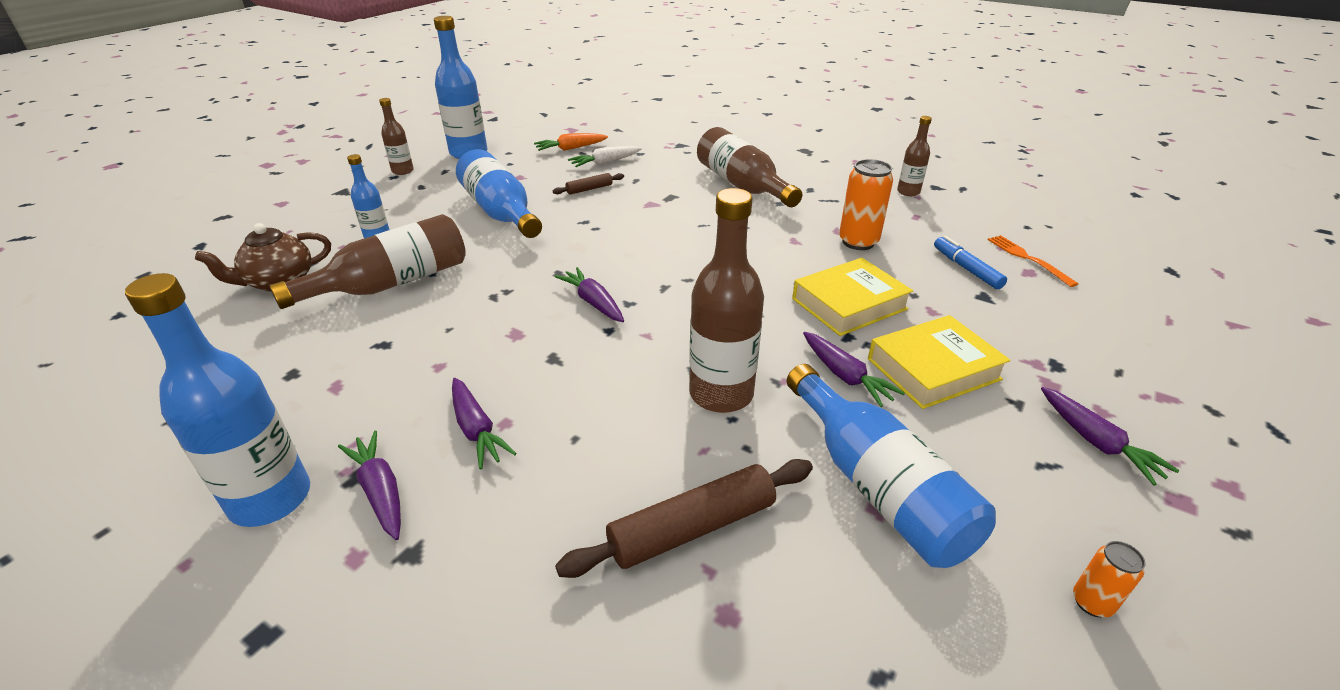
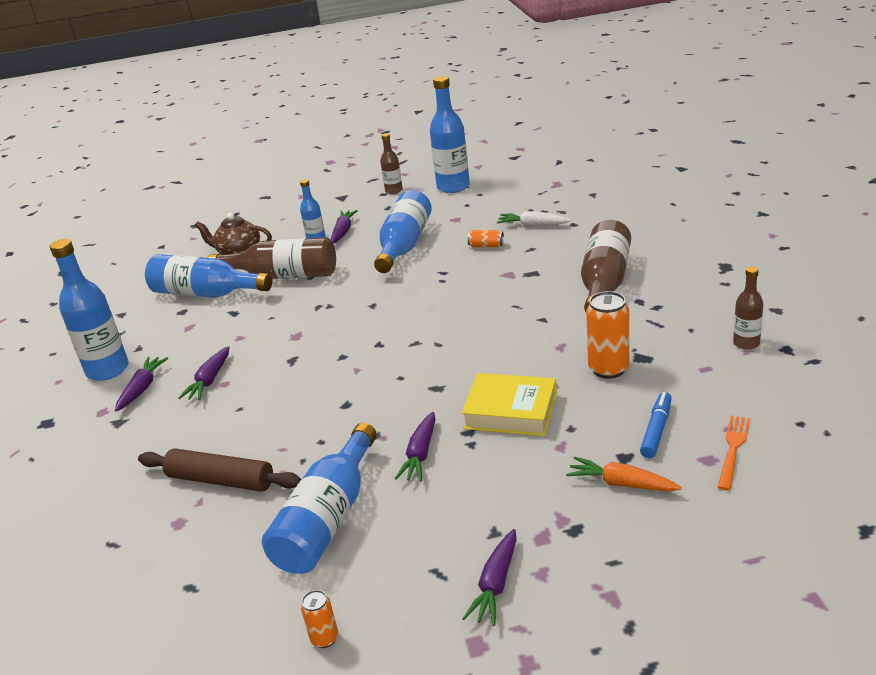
camera: 50 degrees right, 5 degrees down
orange carrot [534,133,608,151] -> orange carrot moved to [566,457,682,492]
brown rolling pin [553,173,624,195] -> orange can [468,230,504,247]
purple carrot [554,267,624,322] -> purple carrot moved to [331,210,358,244]
brown bottle [689,188,764,413] -> none
yellow book [868,315,1011,409] -> none
none -> blue bottle [145,254,272,298]

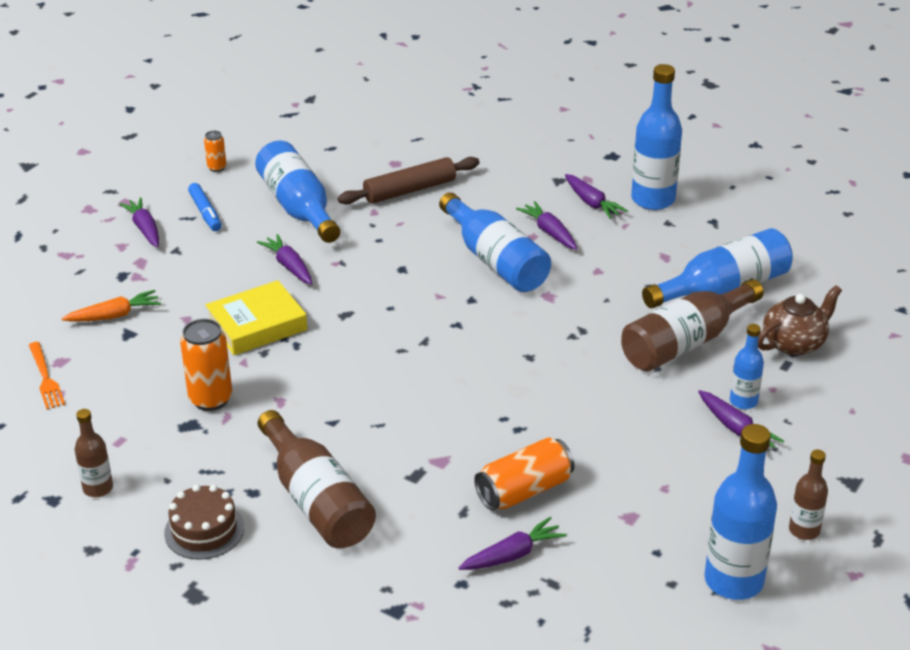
camera: 130 degrees right, 5 degrees up
blue bottle [374,190,432,273] -> blue bottle moved to [439,192,551,292]
orange can [468,230,504,247] -> orange can [474,437,574,511], size x1.88
white carrot [497,211,571,227] -> purple carrot [458,517,567,570]
blue marker [640,392,672,458] -> blue marker moved to [188,183,222,231]
none -> brown cake [164,485,244,560]

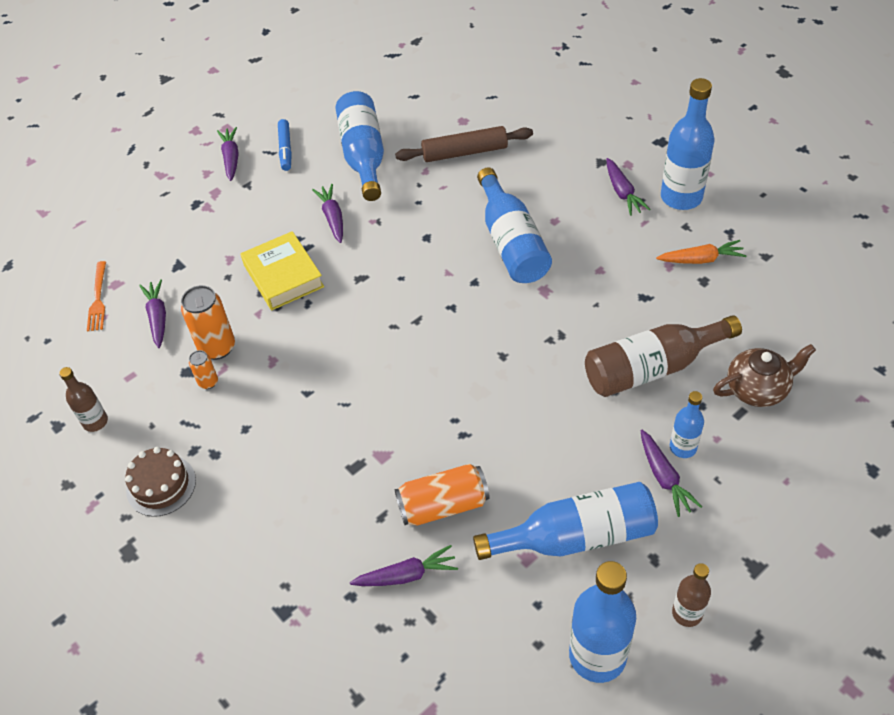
camera: 20 degrees right, 15 degrees up
orange carrot [62,290,161,322] -> orange carrot moved to [656,240,746,264]
orange can [204,131,226,172] -> orange can moved to [189,350,218,389]
yellow book [205,280,307,355] -> yellow book turned 75 degrees clockwise [240,231,324,310]
brown bottle [258,410,376,548] -> none
purple carrot [516,201,577,250] -> purple carrot moved to [139,279,166,348]
blue bottle [642,228,793,308] -> blue bottle moved to [473,482,658,560]

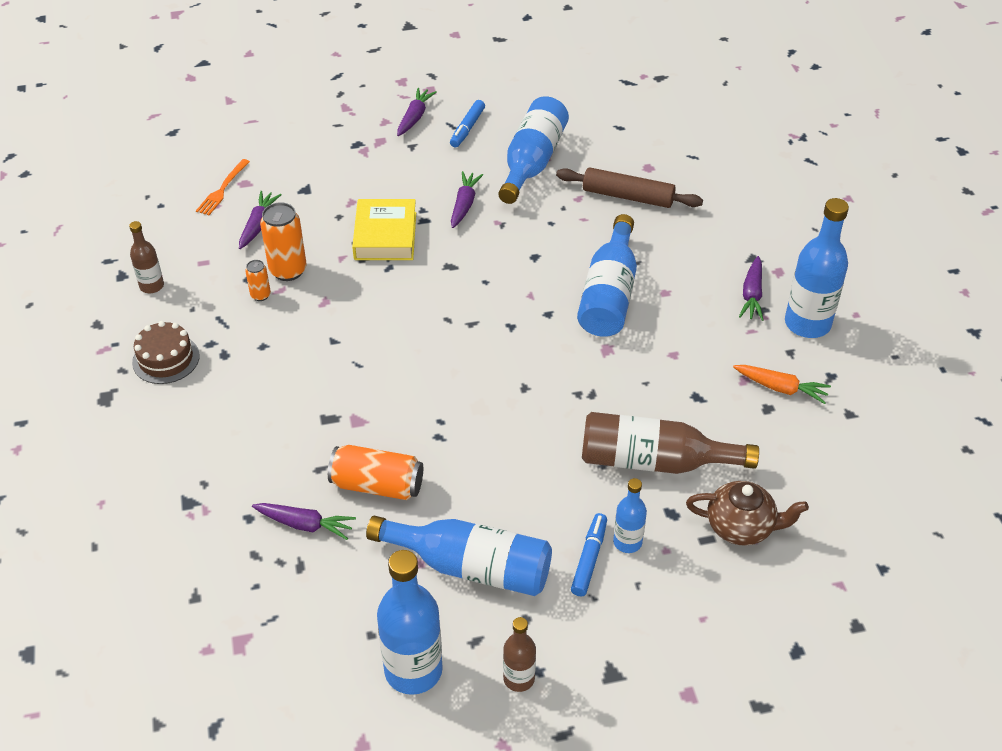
camera: 25 degrees right, 5 degrees down
purple carrot [641,430,702,517] -> blue marker [571,513,607,596]

